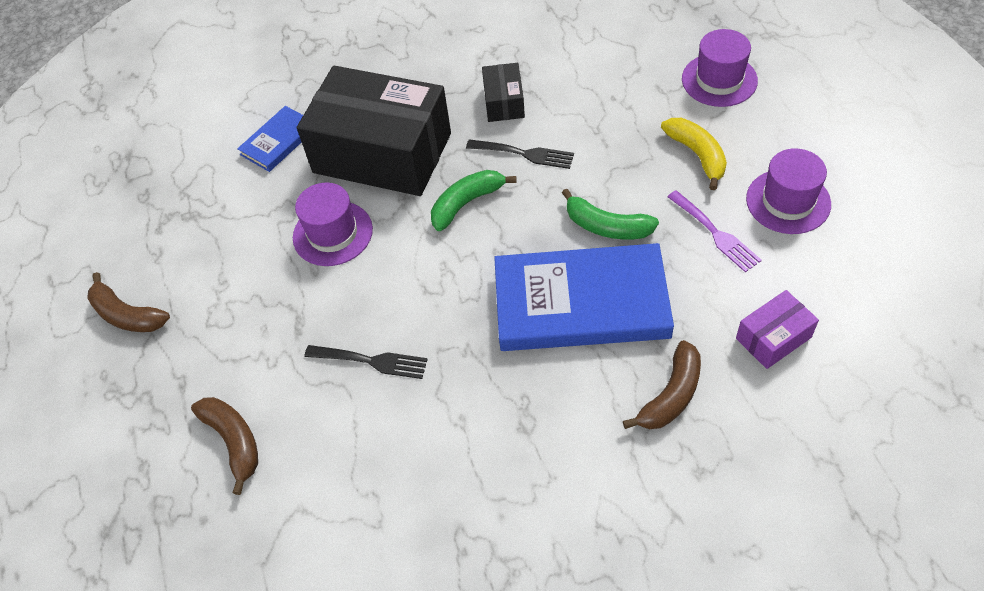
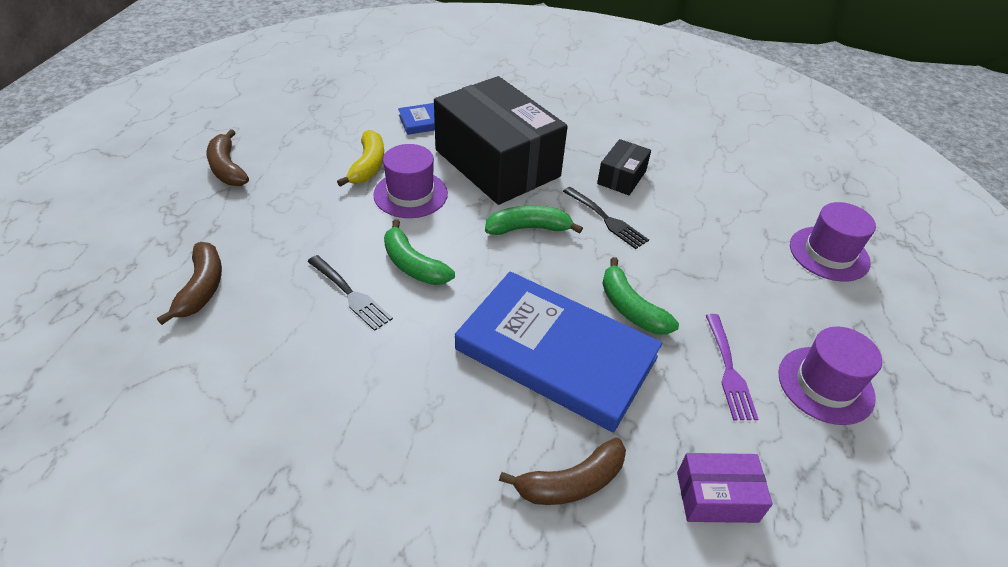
camera: 25 degrees right, 10 degrees down
yellow banana [661,118,727,190] -> yellow banana moved to [337,130,384,187]
none -> green banana [384,219,455,285]

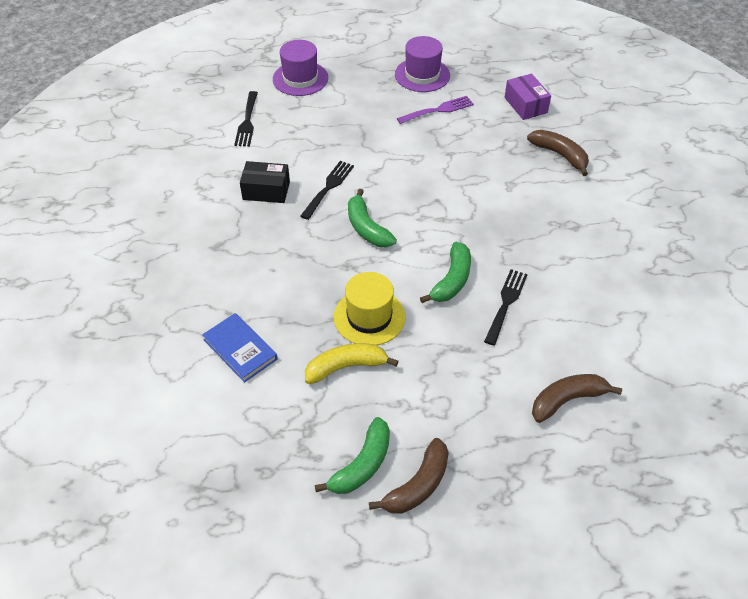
camera: 110 degrees left, 5 degrees up
purple hat [373,144,448,218] -> yellow hat [334,272,405,345]
black box [434,76,568,205] -> none
blue book [455,271,662,432] -> none
green banana [602,257,679,335] -> green banana moved to [315,417,390,494]
none -> black fork [234,91,258,146]

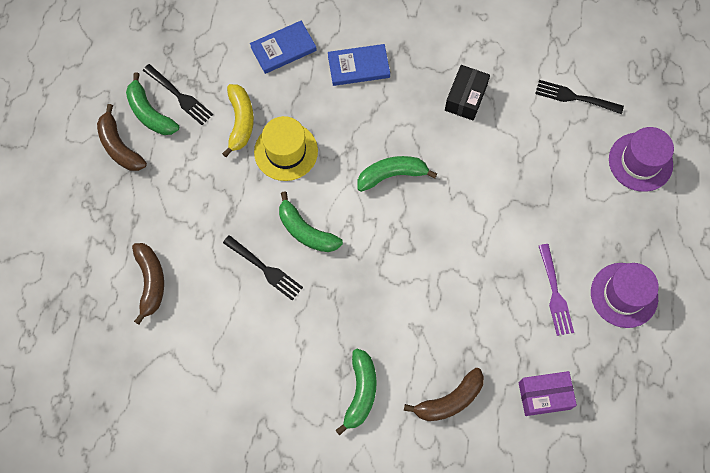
camera: 105 degrees right, 20 degrees up
black fork [300,161,354,220] -> black fork moved to [143,64,213,125]
none -> blue book [328,44,390,86]
none -> green banana [335,349,377,435]

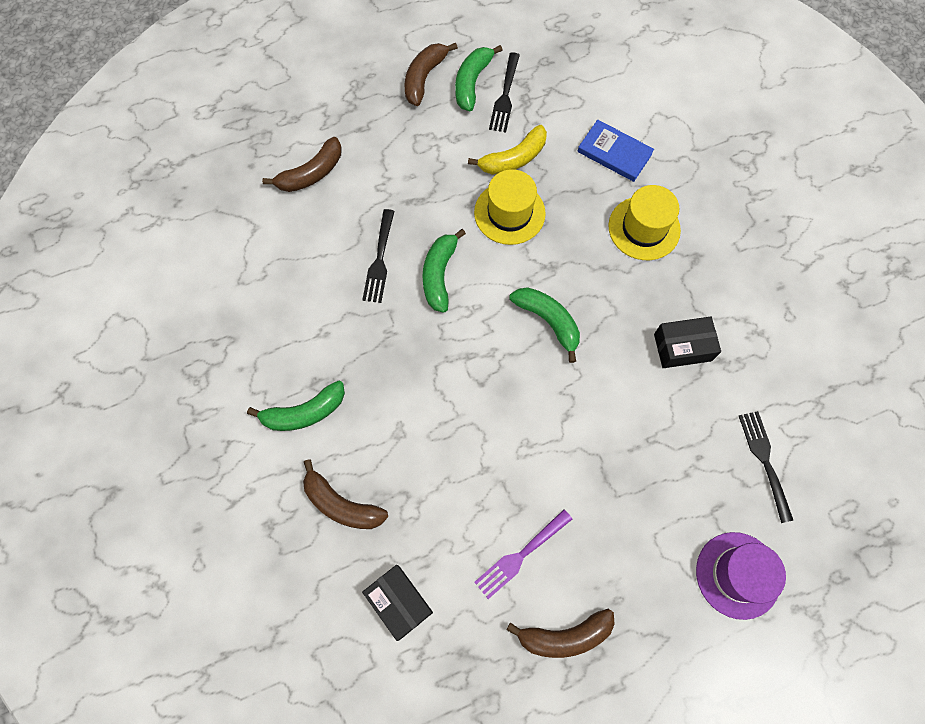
camera: 60 degrees right, 0 degrees up
blue book [328,44,390,86] -> yellow hat [608,185,681,260]
purple box [519,371,577,416] -> black box [362,565,433,641]
purple hat [591,263,659,328] -> brown banana [506,609,615,658]

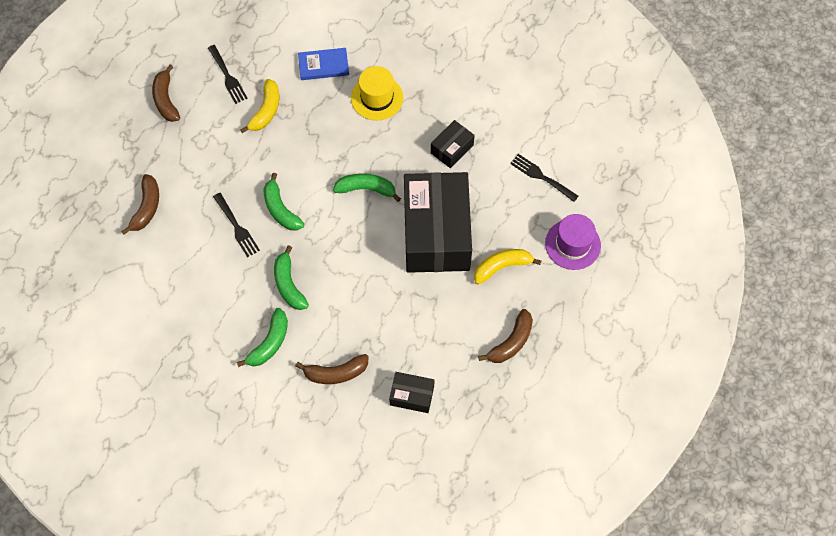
camera: 40 degrees left, 5 degrees down
green banana [455,45,502,112] -> green banana moved to [274,245,309,310]
yellow hat [474,169,546,245] -> none
purple fork [474,510,572,599] -> none
none -> black box [404,172,472,273]
none -> yellow banana [474,249,541,285]

